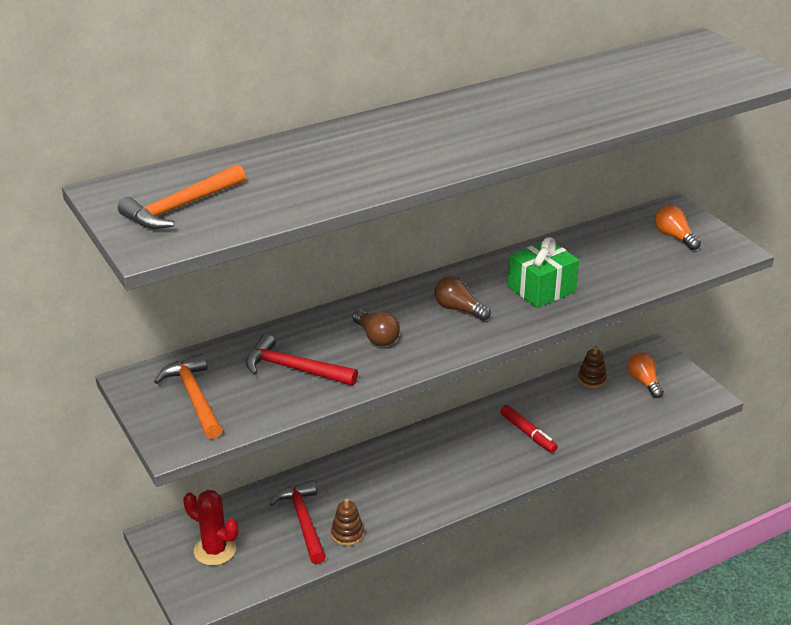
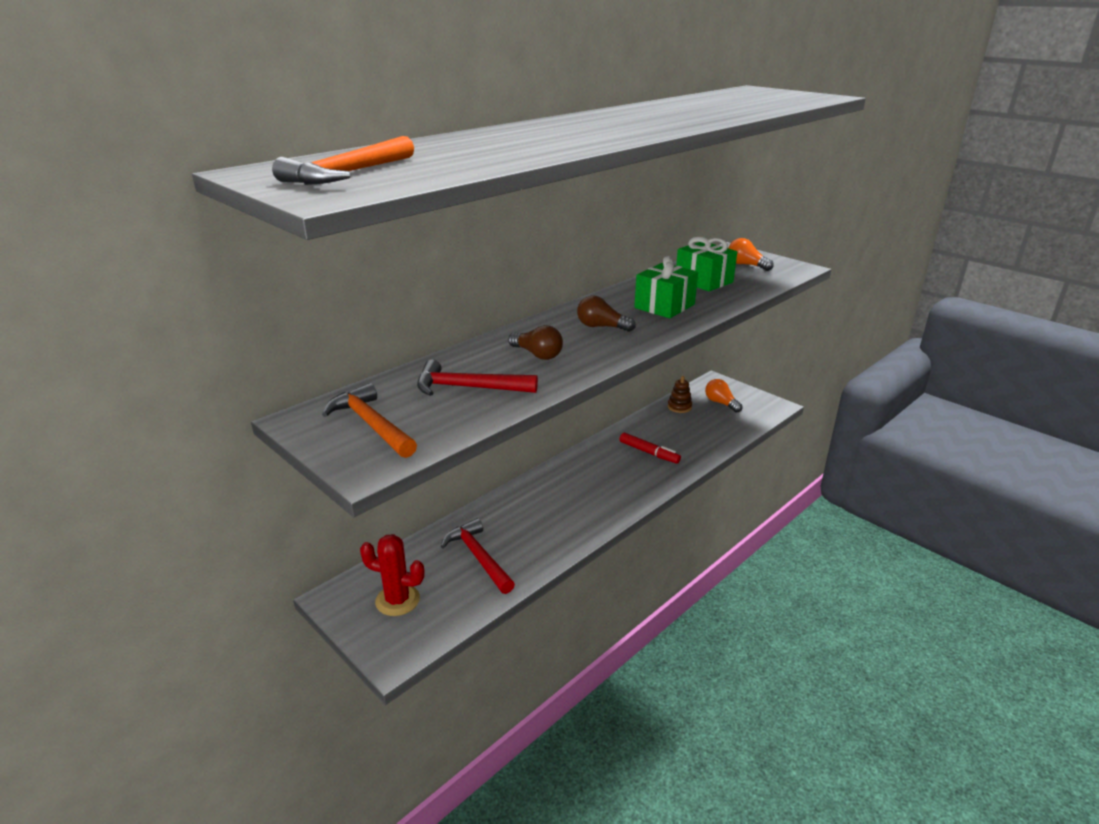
camera: 15 degrees left, 5 degrees down
brown stacking toy [331,498,364,546] -> none
none -> green gift [676,237,737,291]

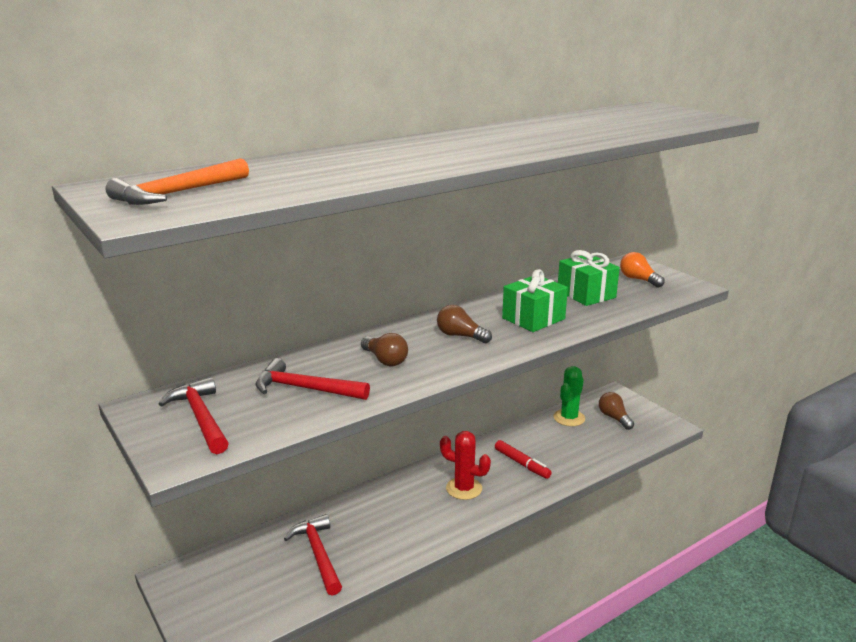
camera: 10 degrees right, 5 degrees down
orange hammer [322,383,417,458] -> red hammer [159,377,229,454]
red cactus [360,534,425,616] -> red cactus moved to [440,431,491,500]
brown stacking toy [668,376,692,413] -> green cactus [554,366,585,426]
orange light bulb [705,379,743,413] -> brown light bulb [599,392,634,430]

